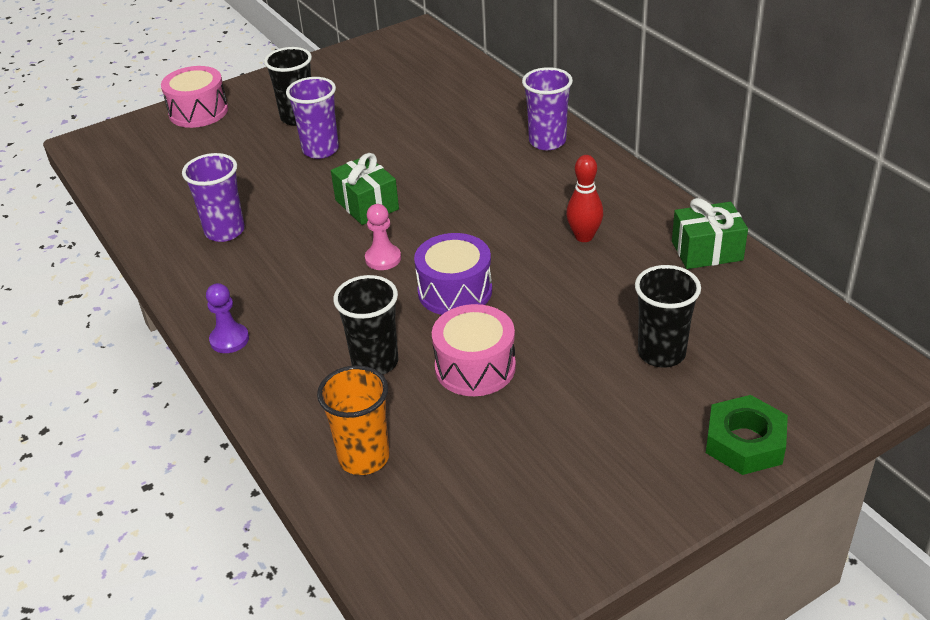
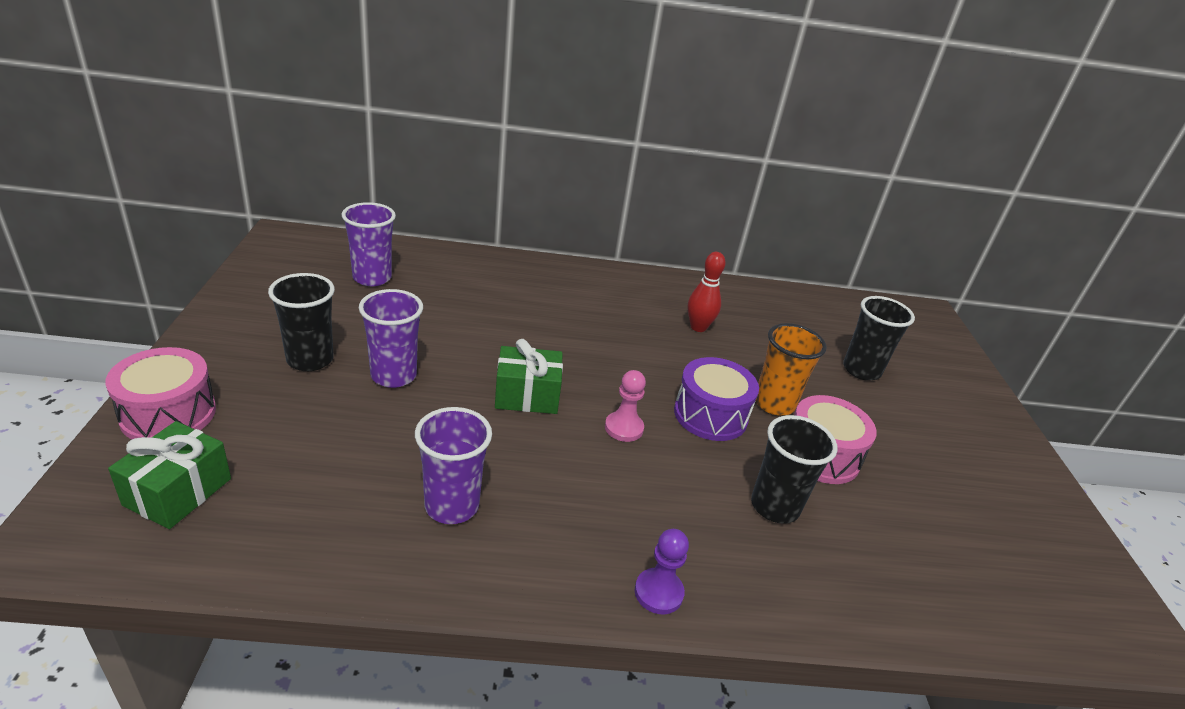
camera: 65 degrees left, 5 degrees down
orange cup [317,365,389,475] -> orange cup moved to [756,323,827,416]
purple cup [522,67,573,150] -> purple cup moved to [342,202,396,286]
green gift [672,198,748,269] -> green gift moved to [108,421,231,529]
green nut [706,395,788,475] -> none

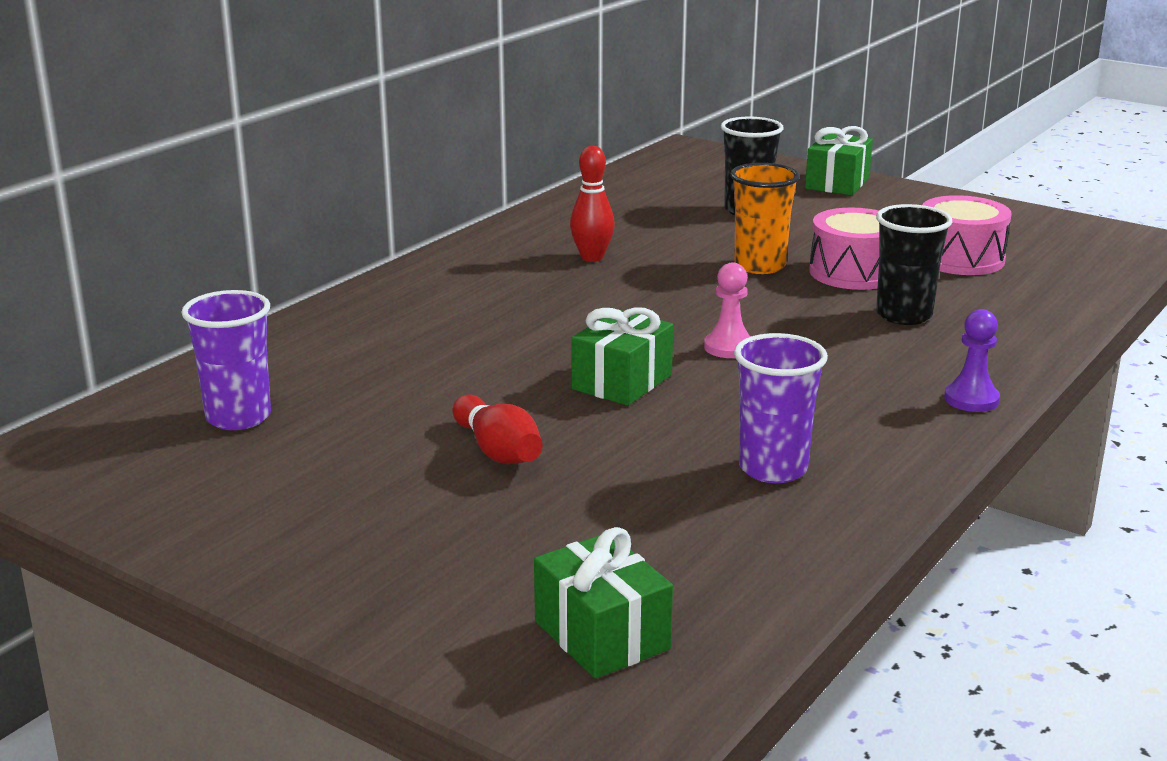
camera: 50 degrees left, 10 degrees down
pink drum [105,347,216,439] -> pink drum moved to [922,195,1012,275]
black cup [268,273,335,371] -> none
purple cup [359,289,423,388] -> red bowling pin [452,394,543,464]
purple drum [674,357,759,441] -> none
none -> green gift [805,126,873,195]

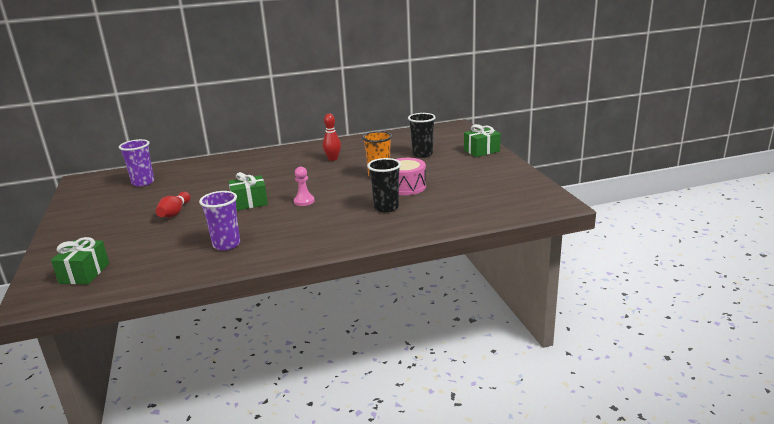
camera: 40 degrees right, 0 degrees up
pink drum [922,195,1012,275] -> none
purple pawn [944,309,1000,412] -> none

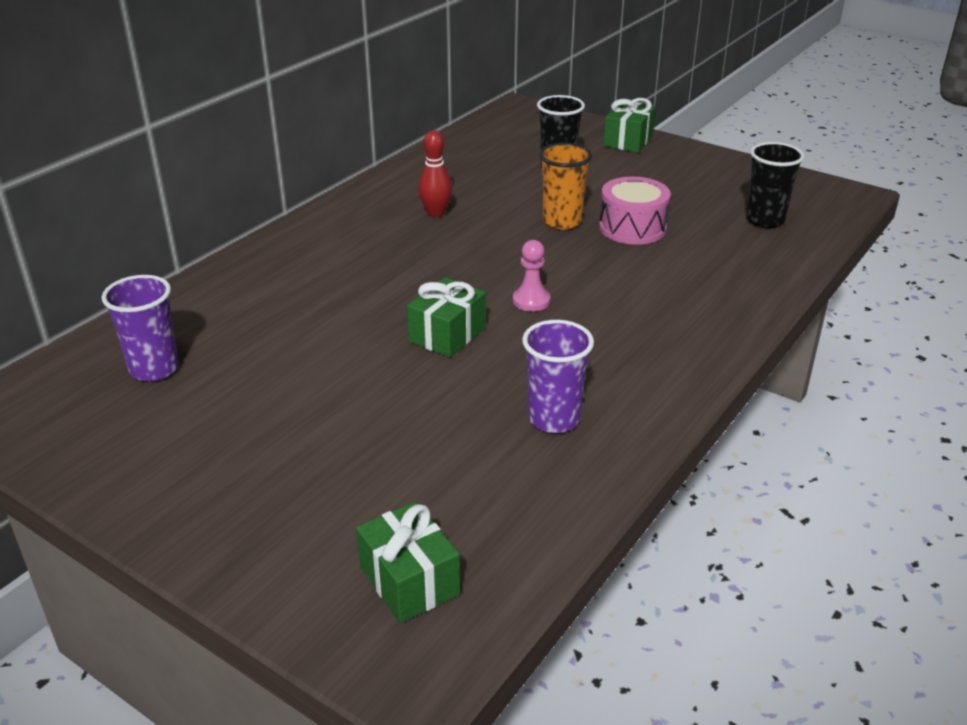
camera: 40 degrees left, 10 degrees up
red bowling pin [156,192,191,218] -> none
black cup [367,158,401,212] -> black cup moved to [746,142,804,228]

